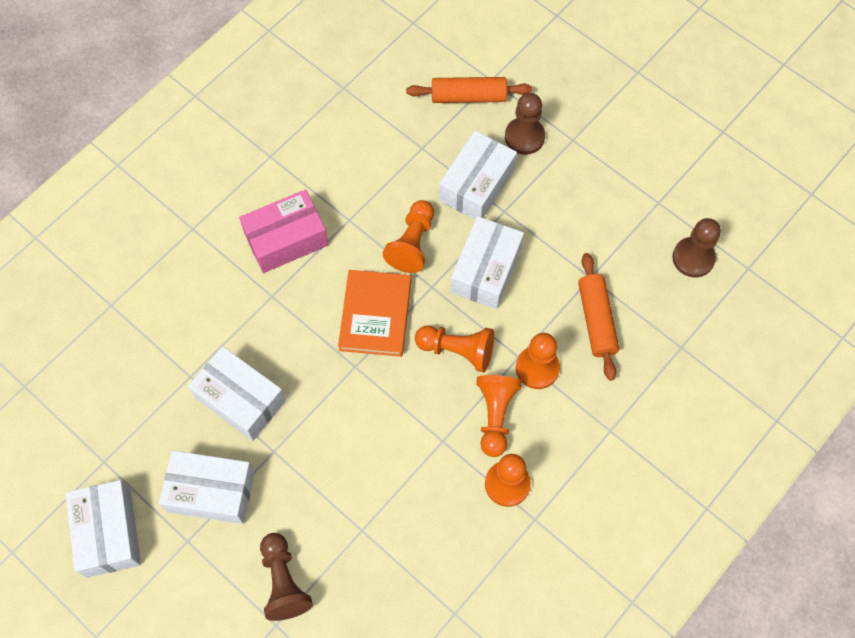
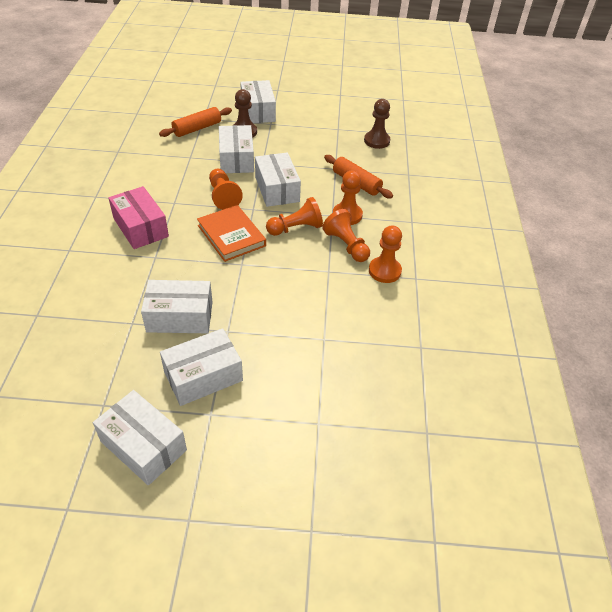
camera: 40 degrees left, 20 degrees down
pink box [239,189,329,273] -> pink box turned 60 degrees counterclockwise [108,186,169,249]
brown pawn [260,533,313,621] -> none
none -> white box [240,80,276,123]

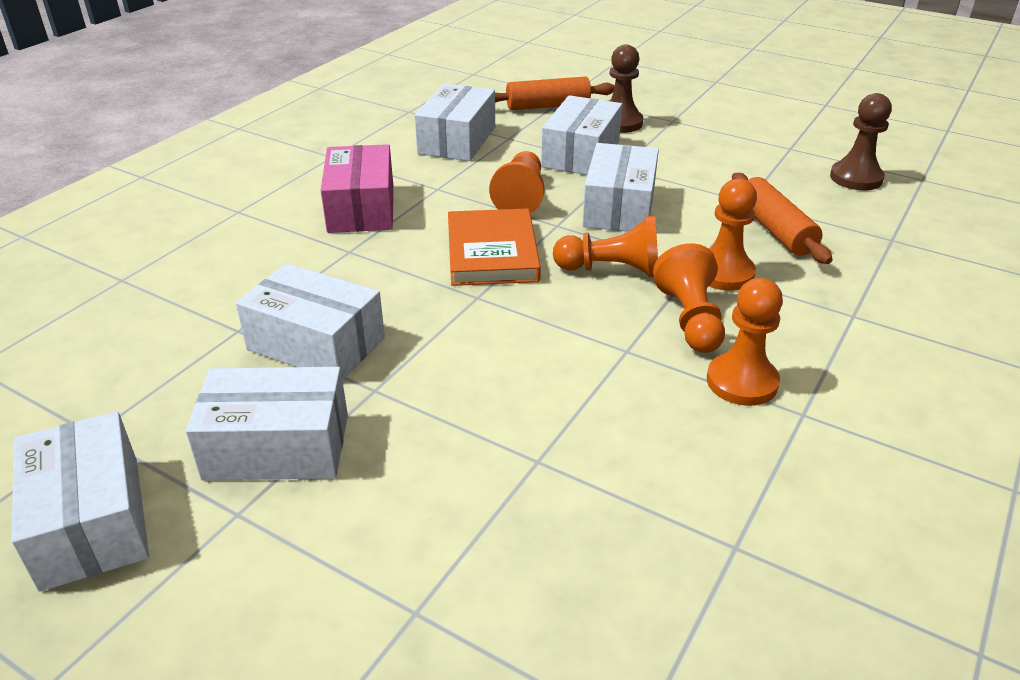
camera: 30 degrees right, 10 degrees down
white box [240,80,276,123] -> white box moved to [415,84,495,161]

